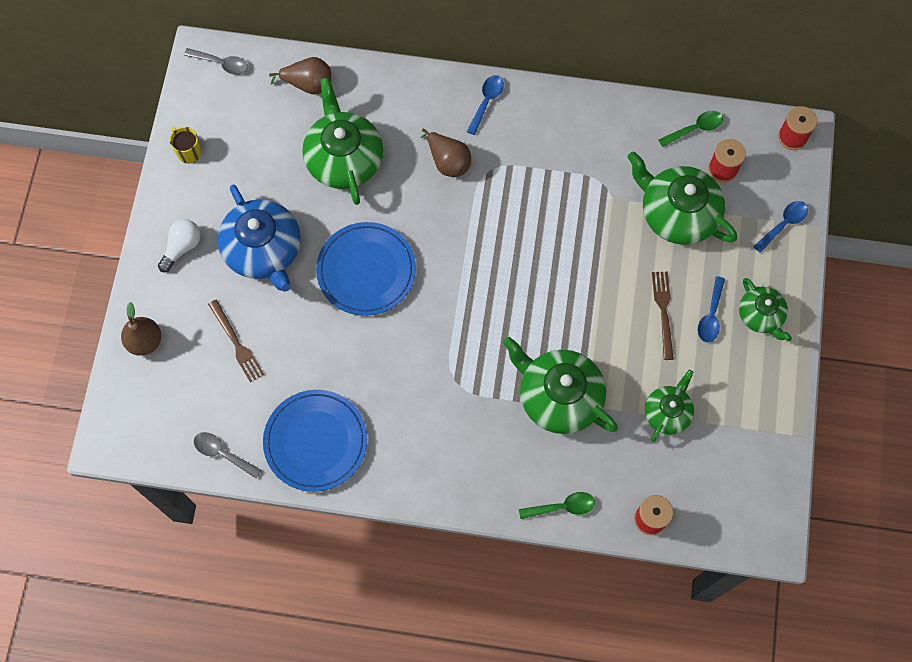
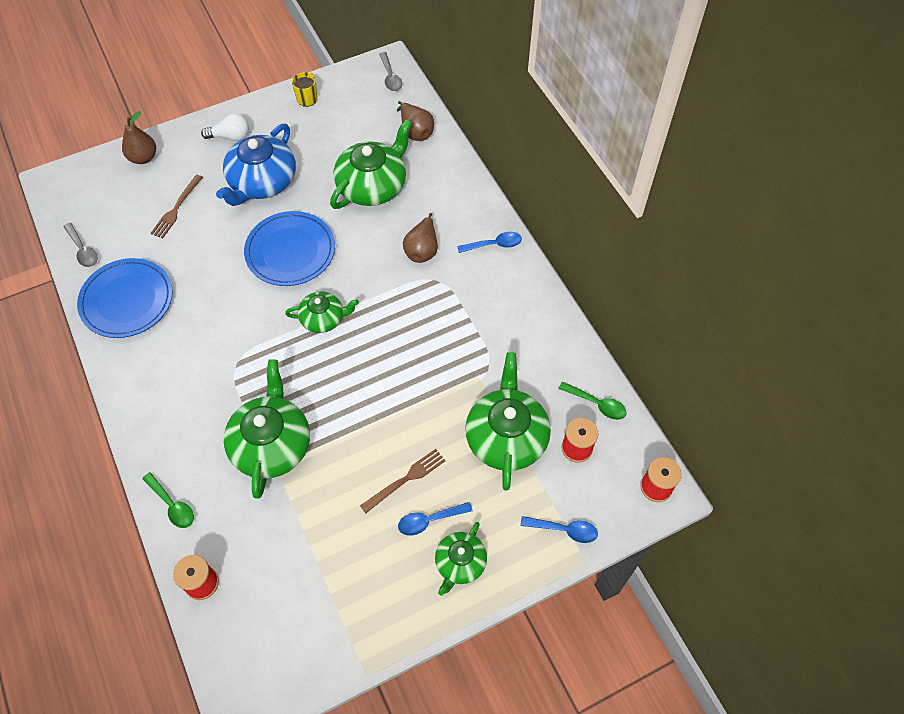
camera: 55 degrees right, 10 degrees down
grey spoon [194,432,261,478] -> grey spoon turned 150 degrees clockwise [63,223,98,267]
green teapot [645,370,694,442] -> green teapot moved to [285,291,359,333]

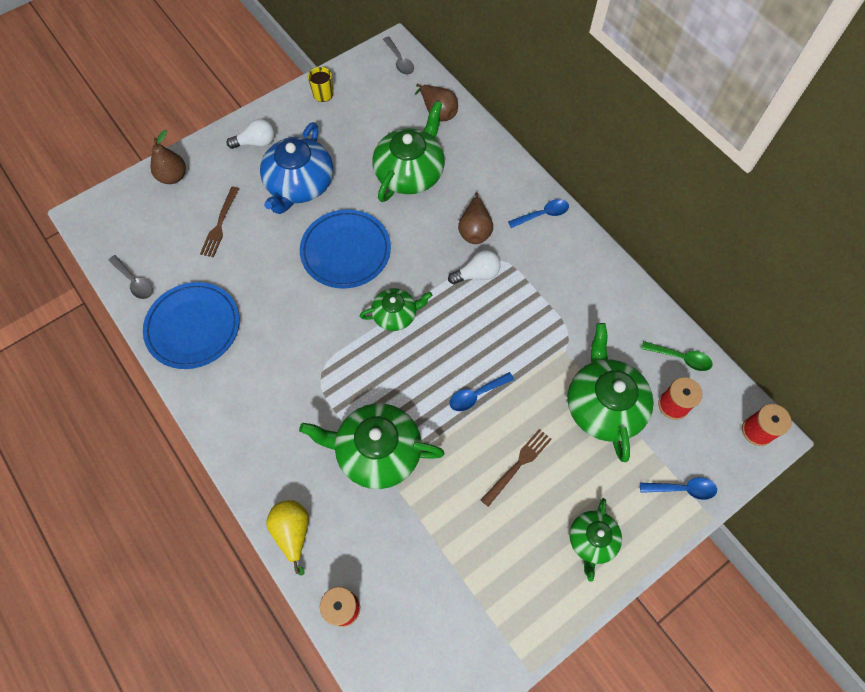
camera: 10 degrees left, 5 degrees up
green spoon [142,472,194,528] -> yellow pear [266,500,309,575]
green teapot [223,359,310,499] -> green teapot turned 75 degrees counterclockwise [299,403,445,489]
blue spoon [398,502,473,536] -> blue spoon moved to [449,372,514,411]
none -> white light bulb [448,250,501,284]

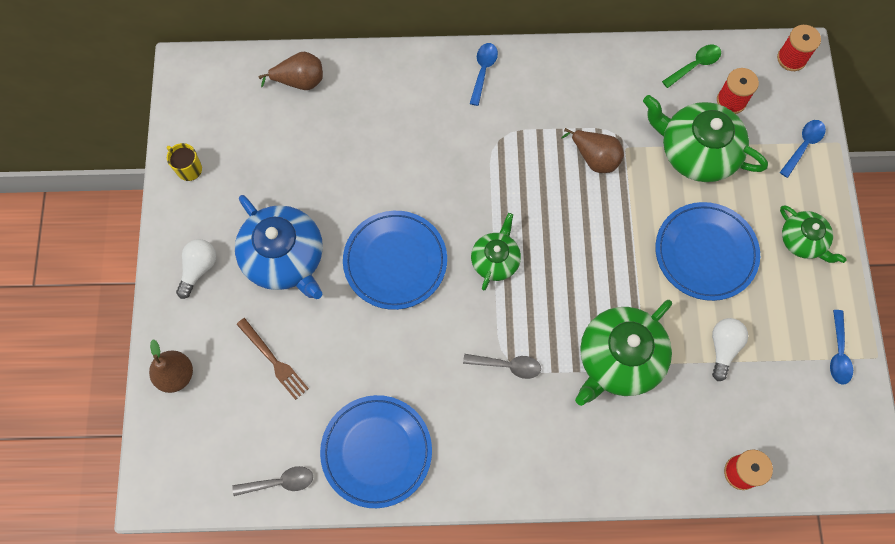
camera: 55 degrees left, 5 degrees up
yellow pear [266,500,309,575] -> none
green teapot [373,101,445,202] -> none
grey spoon [383,37,414,75] -> grey spoon moved to [463,354,541,379]
white light bulb [448,250,501,284] -> white light bulb moved to [712,318,748,381]
blue spoon [449,372,514,411] -> blue spoon moved to [830,310,853,385]
brown pear [458,192,493,244] -> brown pear moved to [561,128,624,173]
brown fork [481,429,552,507] -> blue plate [655,202,760,301]

